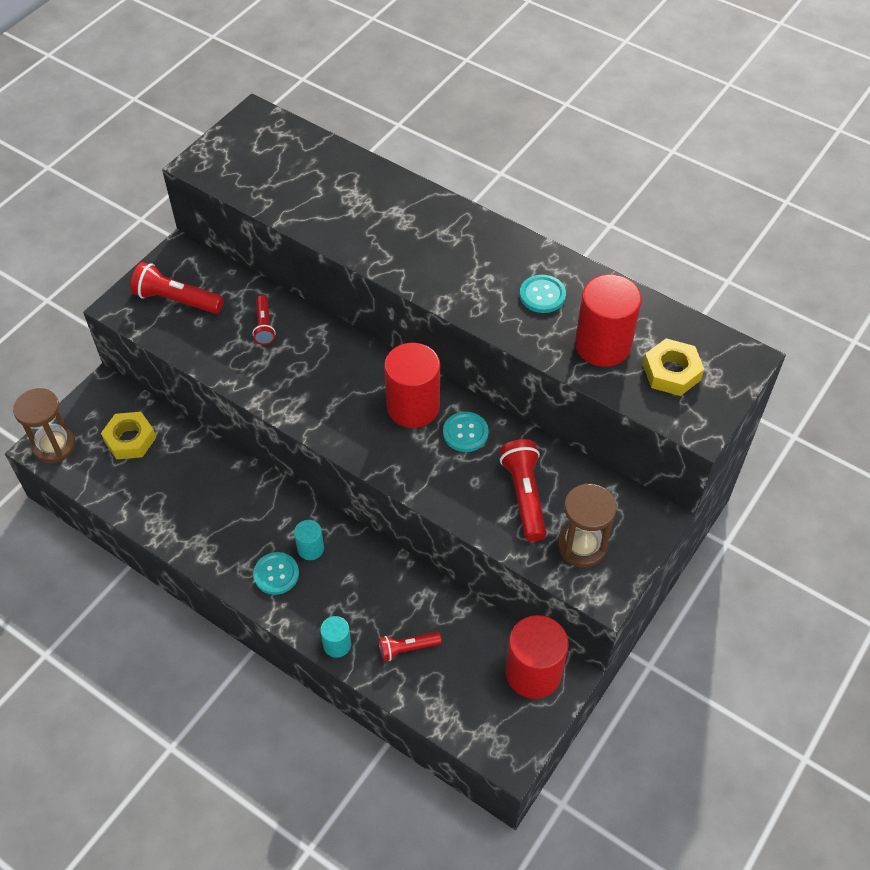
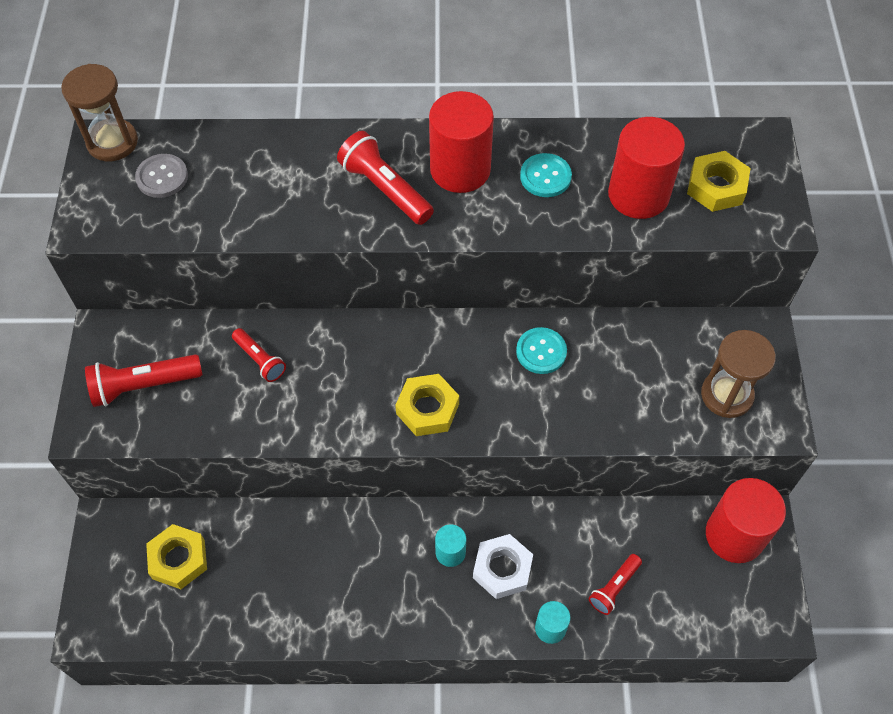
camera: 35 degrees left, 5 degrees up
brown hourglass [13,388,76,463] -> brown hourglass moved to [61,64,138,161]
turquoise button [253,552,299,595] -> none
red cylinder [384,343,440,428] -> red cylinder moved to [429,91,494,193]
red flashlight [500,439,546,542] -> red flashlight moved to [337,131,434,225]
none -> grey button [135,154,188,198]
none -> yellow nut [395,374,459,436]
none -> white nut [473,534,533,599]

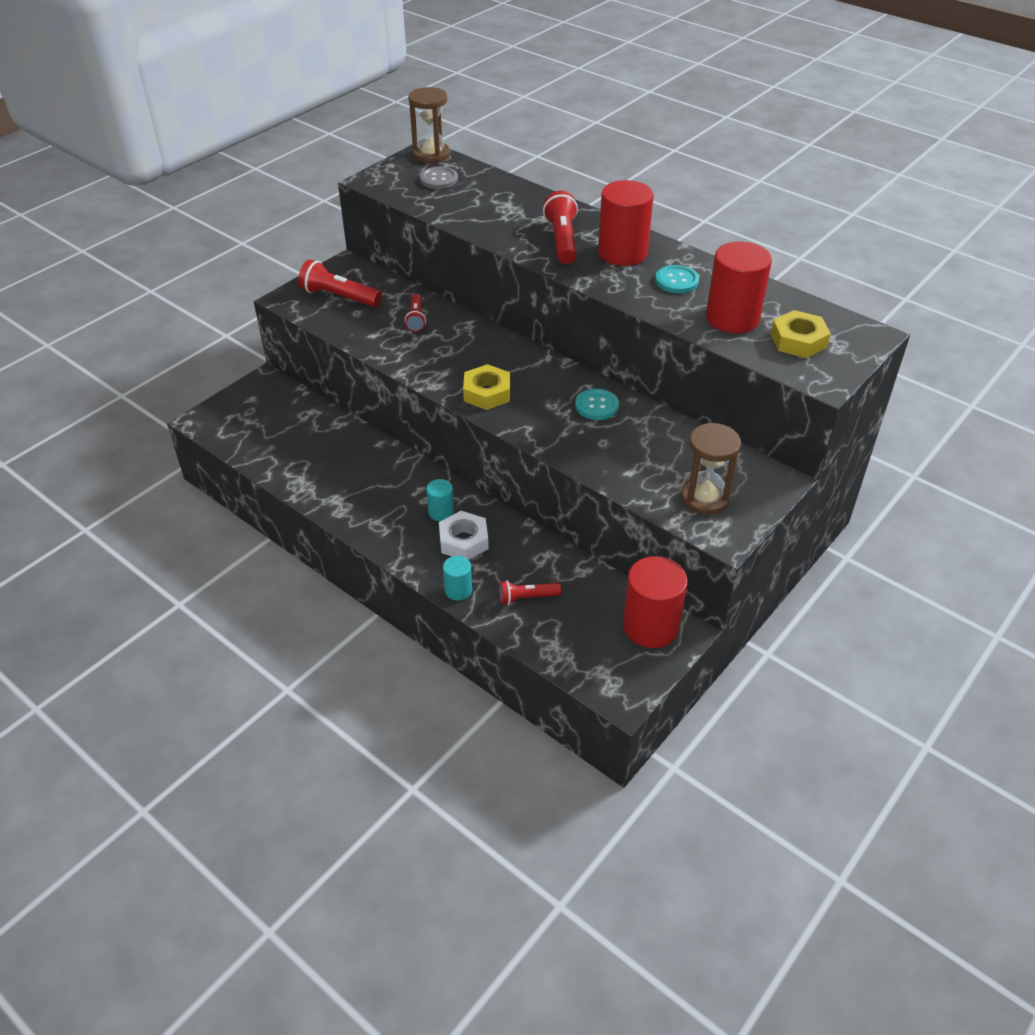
camera: 40 degrees right, 15 degrees down
yellow nut [146,524,207,589] -> none

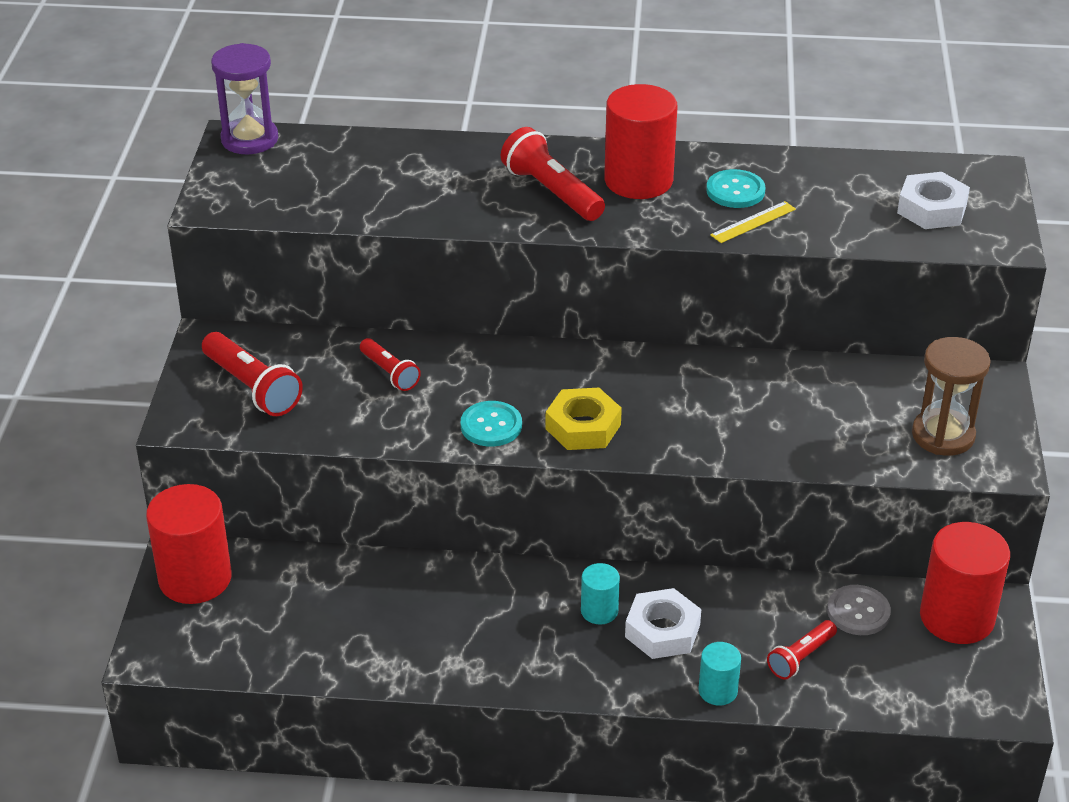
camera: 35 degrees left, 5 degrees down
red flashlight [298,259,382,307] -> red flashlight turned 120 degrees counterclockwise [202,332,303,416]
brown hourglass [408,87,450,163] -> purple hourglass [211,43,278,154]
grey button [420,167,458,189] -> grey button moved to [827,585,891,635]
turquoise button [575,388,619,420] -> turquoise button moved to [461,401,522,447]
red cylinder [706,242,772,333] -> red cylinder moved to [146,484,232,604]
yellow nut [771,310,831,358] -> white nut [897,172,970,229]
none -> yellow ruler [710,201,796,243]

